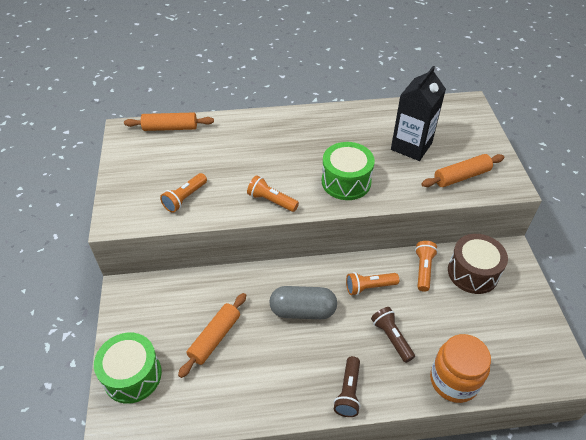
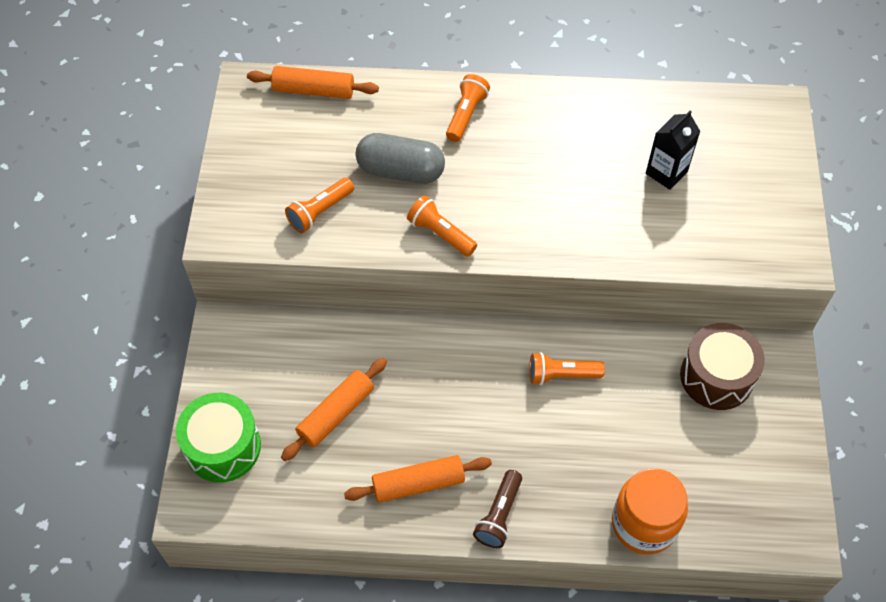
camera: 10 degrees right, 10 degrees up
grey capsule [269,286,337,319] -> grey capsule moved to [355,133,445,184]
green drum [322,142,375,200] -> none
brown flashlight [371,307,415,363] -> none
black carton [391,66,446,161] -> black carton [646,110,701,190], size x0.64
orange flashlight [415,241,438,292] -> orange flashlight moved to [446,74,490,142]
orange rolling pin [422,154,504,187] -> orange rolling pin moved to [344,455,492,503]

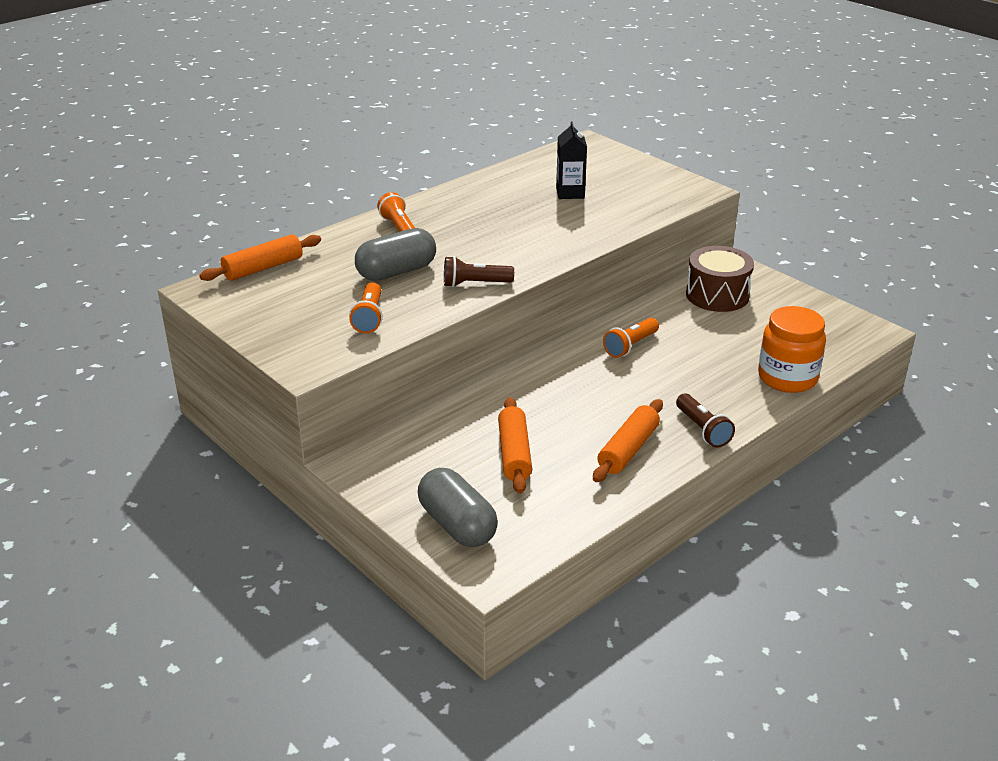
camera: 45 degrees left, 25 degrees down
green drum [176,393,261,483] -> grey capsule [418,468,498,547]
orange flashlight [407,195,477,257] -> brown flashlight [444,256,514,287]

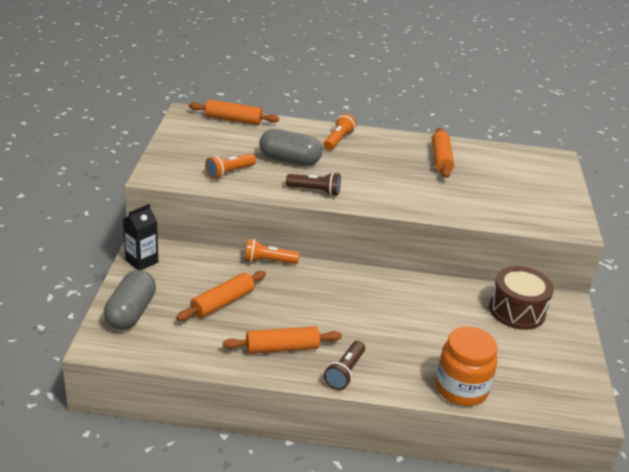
camera: 45 degrees right, 0 degrees up
brown flashlight [444,256,514,287] -> brown flashlight turned 150 degrees clockwise [286,172,341,196]
black carton [556,121,587,199] -> black carton moved to [123,204,158,270]
orange flashlight [603,318,659,358] -> orange flashlight moved to [244,239,300,264]
none -> orange rolling pin [432,128,454,178]

